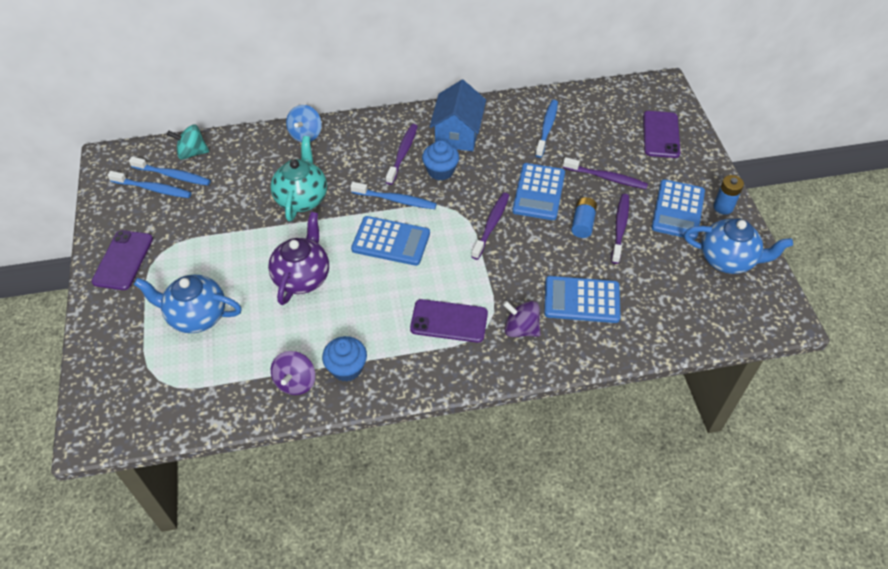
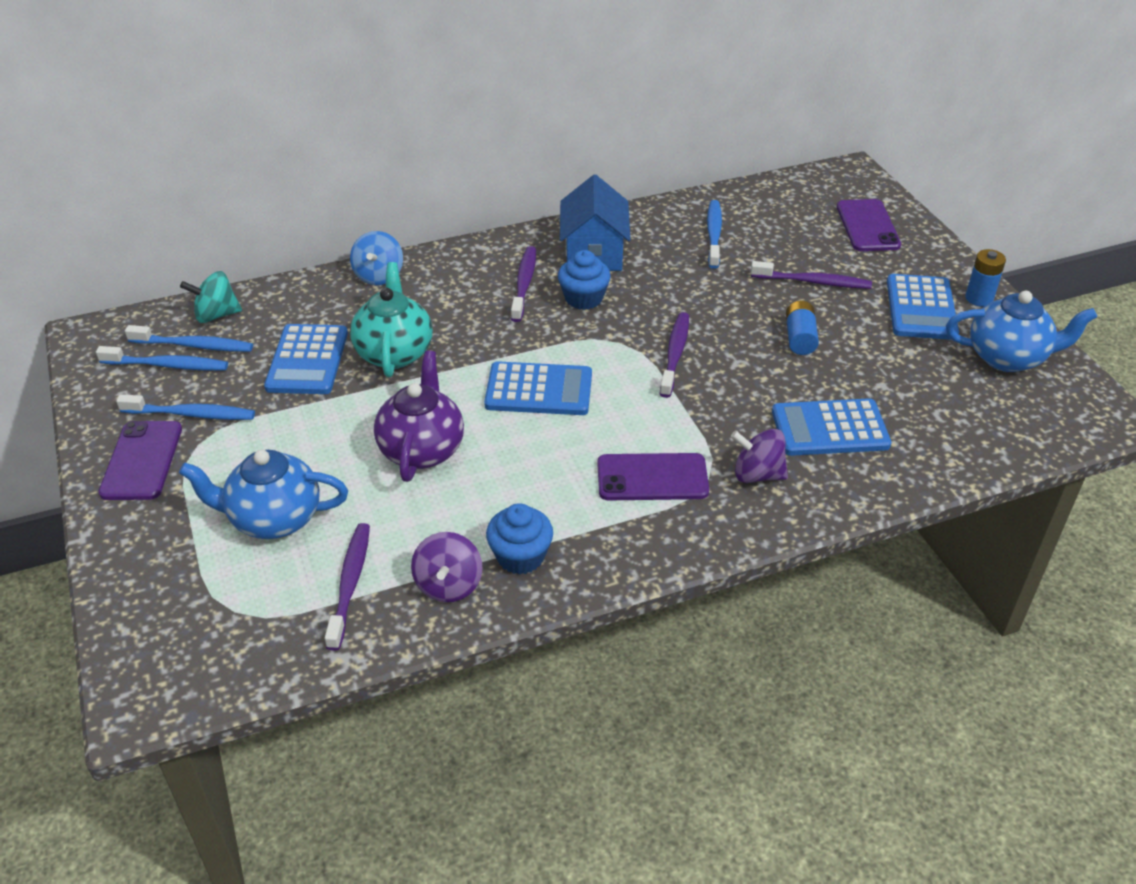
camera: 10 degrees left, 10 degrees down
blue toothbrush [350,182,437,209] -> blue toothbrush moved to [116,394,255,420]
blue calculator [512,163,565,220] -> blue calculator moved to [264,324,348,394]
purple toothbrush [611,194,629,264] -> purple toothbrush moved to [325,523,370,651]

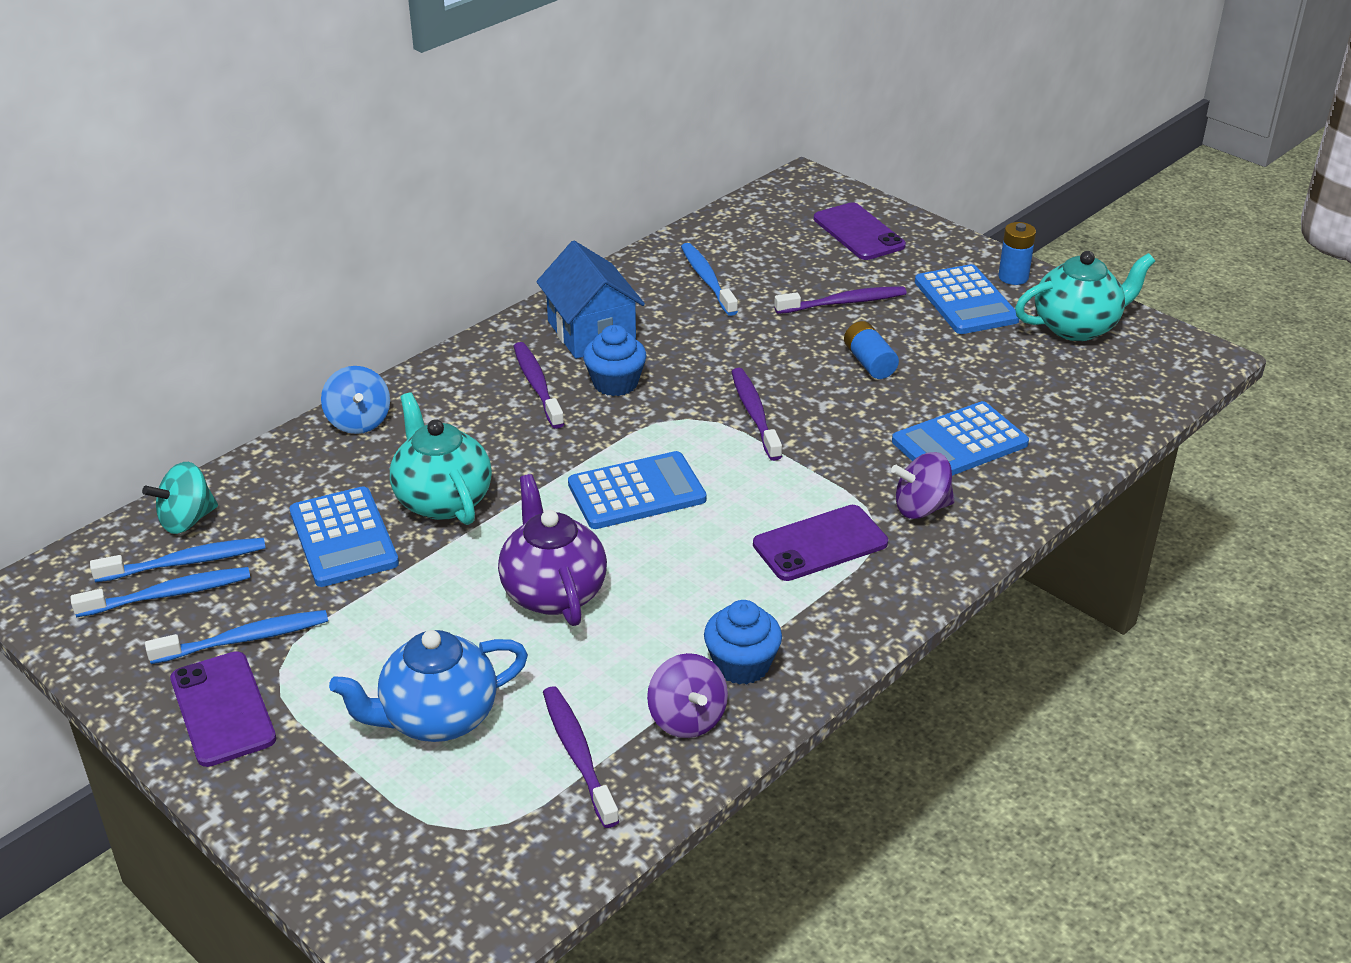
camera: 25 degrees left, 5 degrees down
blue teapot [946,291,1097,372] -> turquoise teapot [1015,251,1155,341]

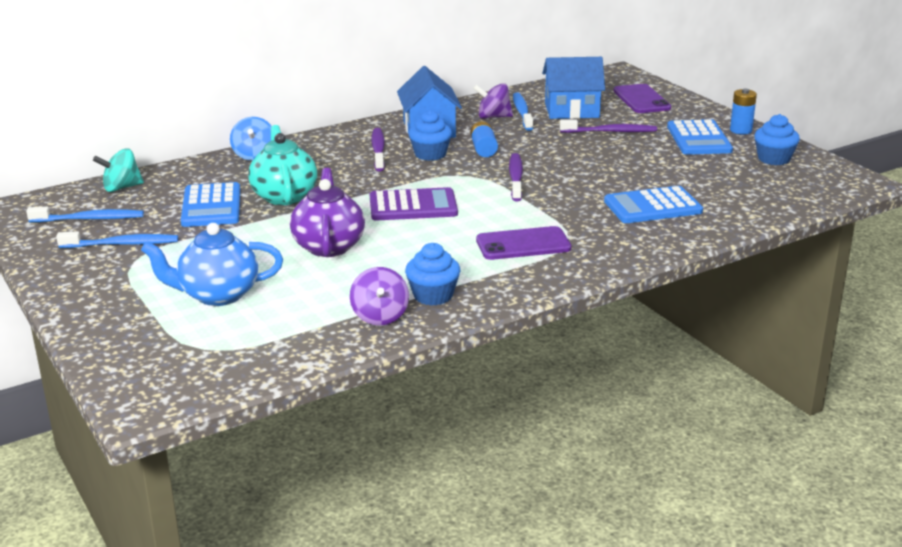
camera: 15 degrees right, 10 degrees down
blue toothbrush [90,538,265,582] -> none
purple phone [170,651,276,767] -> none
purple toothbrush [543,686,619,828] -> none
blue calculator [568,451,706,529] -> purple calculator [370,187,458,221]
blue battery [844,321,899,379] -> blue battery moved to [470,121,498,157]
purple spinning top [891,452,955,519] -> purple spinning top moved to [473,83,513,119]
turquoise teapot [1015,251,1155,341] -> blue cupcake [754,114,800,165]
none -> blue house [542,57,605,119]

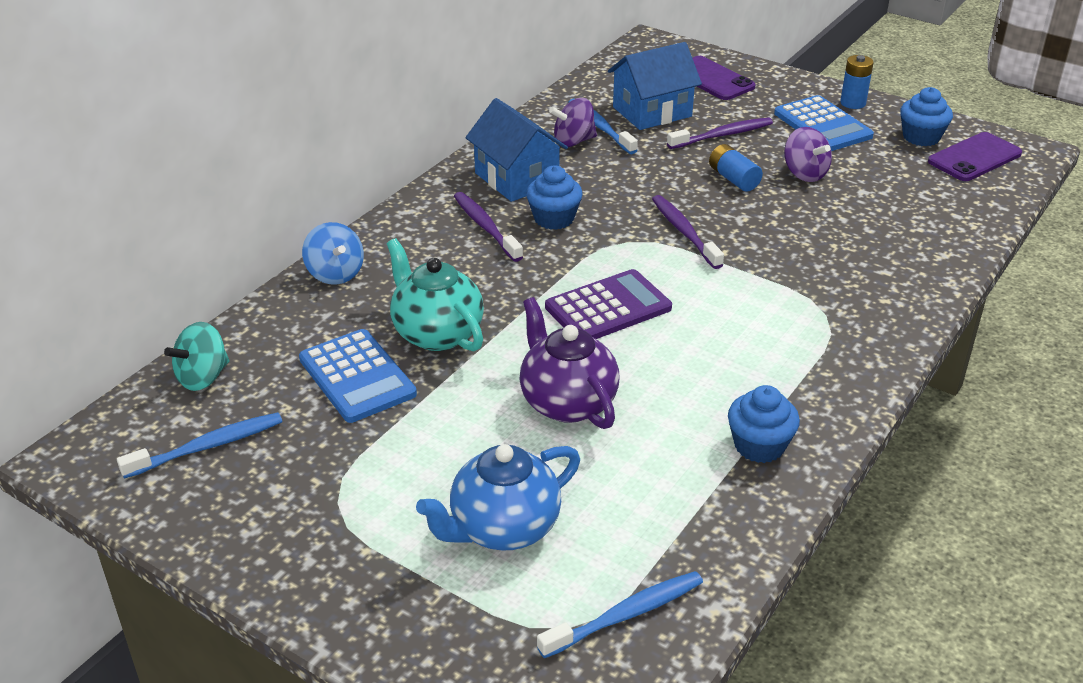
camera: 25 degrees left, 10 degrees up
blue toothbrush [56,231,178,248] -> blue toothbrush moved to [537,571,703,658]
purple spinning top [350,267,409,326] -> purple spinning top moved to [784,127,832,182]
blue battery [470,121,498,157] -> blue battery moved to [709,144,763,192]
purple phone [476,226,572,260] -> purple phone moved to [928,132,1022,181]
blue calculator [604,186,703,223] -> none

